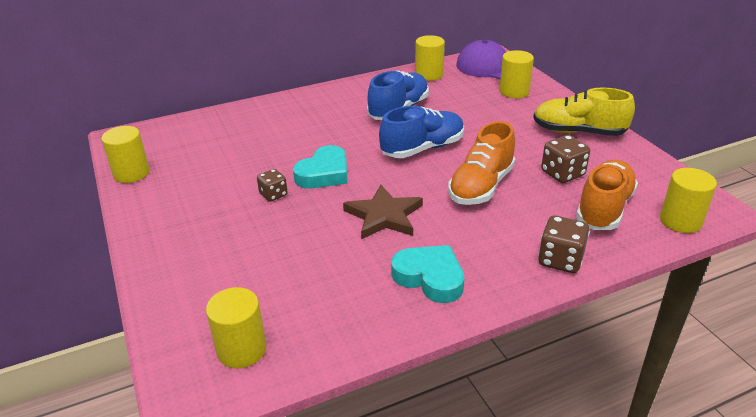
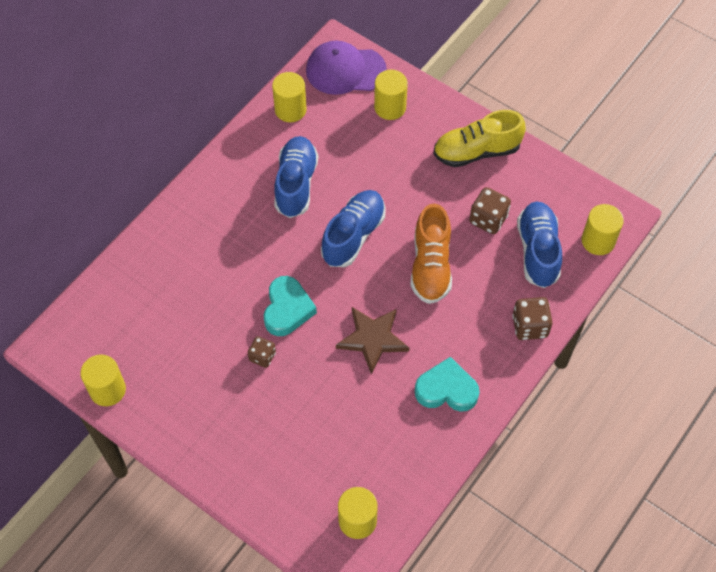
camera: 30 degrees left, 25 degrees up
orange shoe [576,159,638,230] -> blue shoe [517,202,562,288]

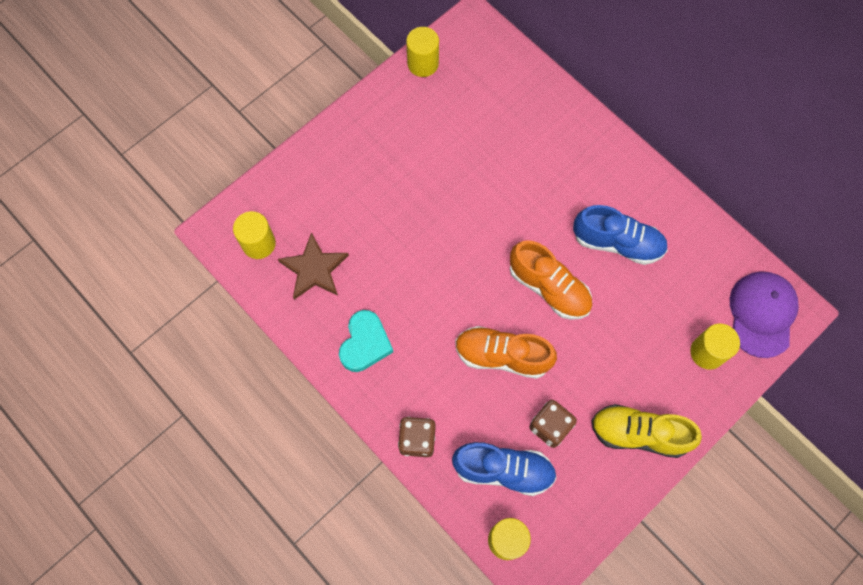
camera: 100 degrees right, 10 degrees up
brown dice [248,336,276,368] -> none
turquoise heart [264,276,317,336] -> none
yellow cylinder [272,72,307,122] -> none
blue shoe [321,190,385,267] -> orange shoe [510,240,592,320]
brown star [336,307,410,374] -> brown star moved to [278,232,349,300]
yellow shoe [433,110,526,167] -> yellow shoe turned 75 degrees counterclockwise [591,404,702,458]

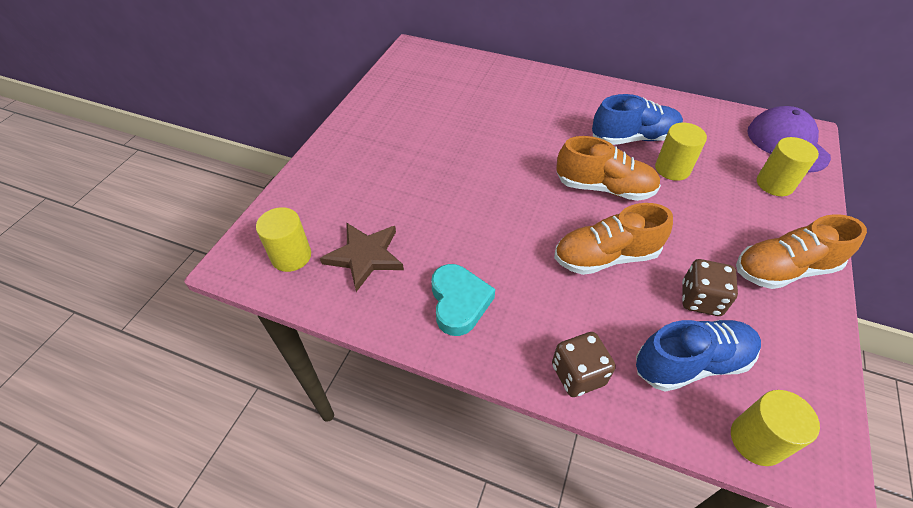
camera: 25 degrees left, 20 degrees down
yellow cylinder [406,27,439,77] -> yellow cylinder moved to [655,123,707,181]
yellow shoe [591,404,702,458] -> orange shoe [736,214,867,289]

